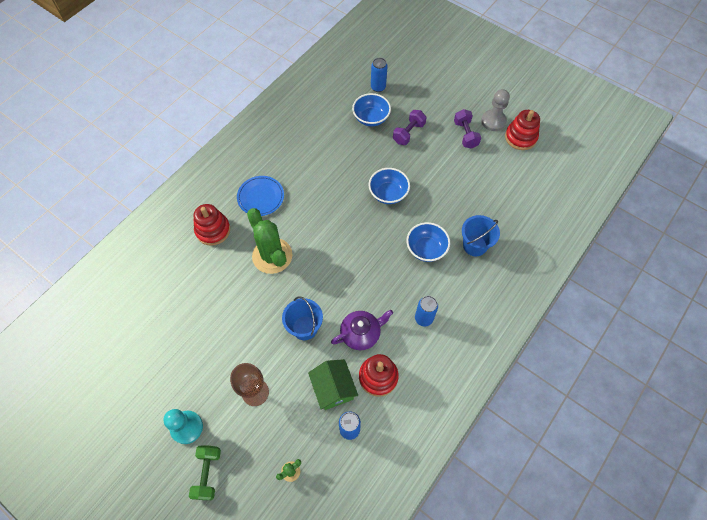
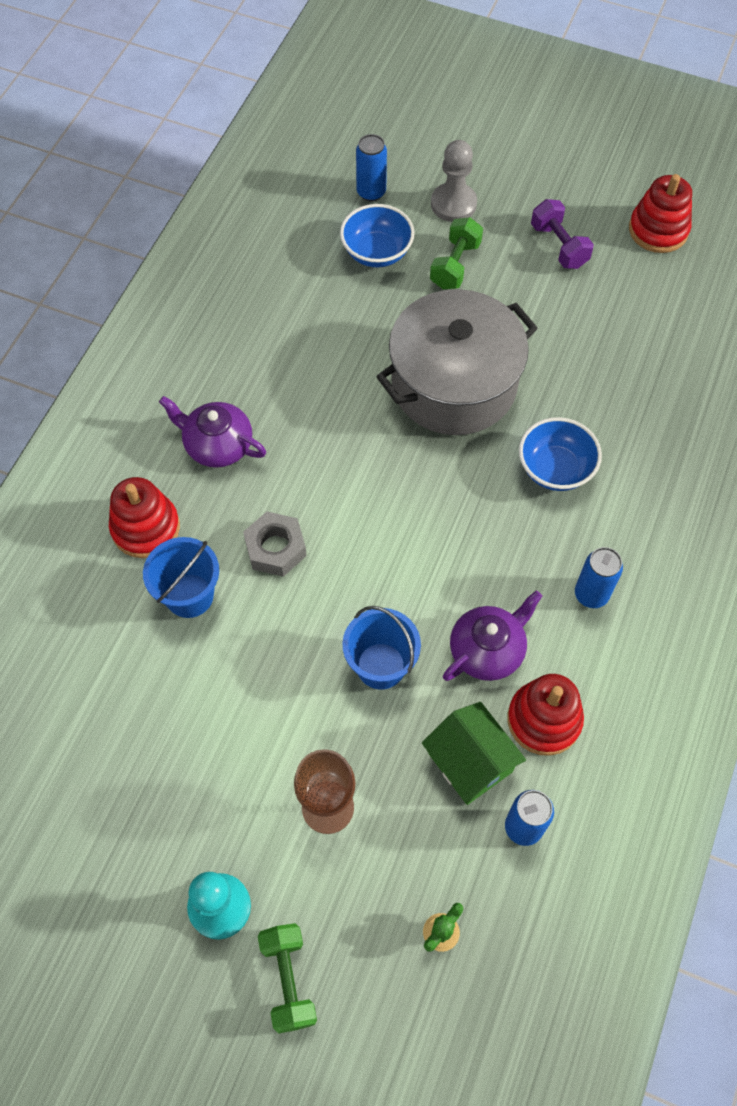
camera: 15 degrees left, 0 degrees up
blue plate [237,176,284,216] -> purple teapot [159,396,266,468]
green cactus [247,208,293,274] -> grey nut [243,512,307,577]
blue bowl [369,168,410,204] -> grey pot [376,289,538,435]
purple dumbbell [393,110,427,145] -> green dumbbell [430,217,483,289]
blue bucket [462,215,500,256] -> blue bucket moved to [143,537,219,618]
grey pawn [481,89,510,131] -> grey pawn moved to [431,140,477,222]

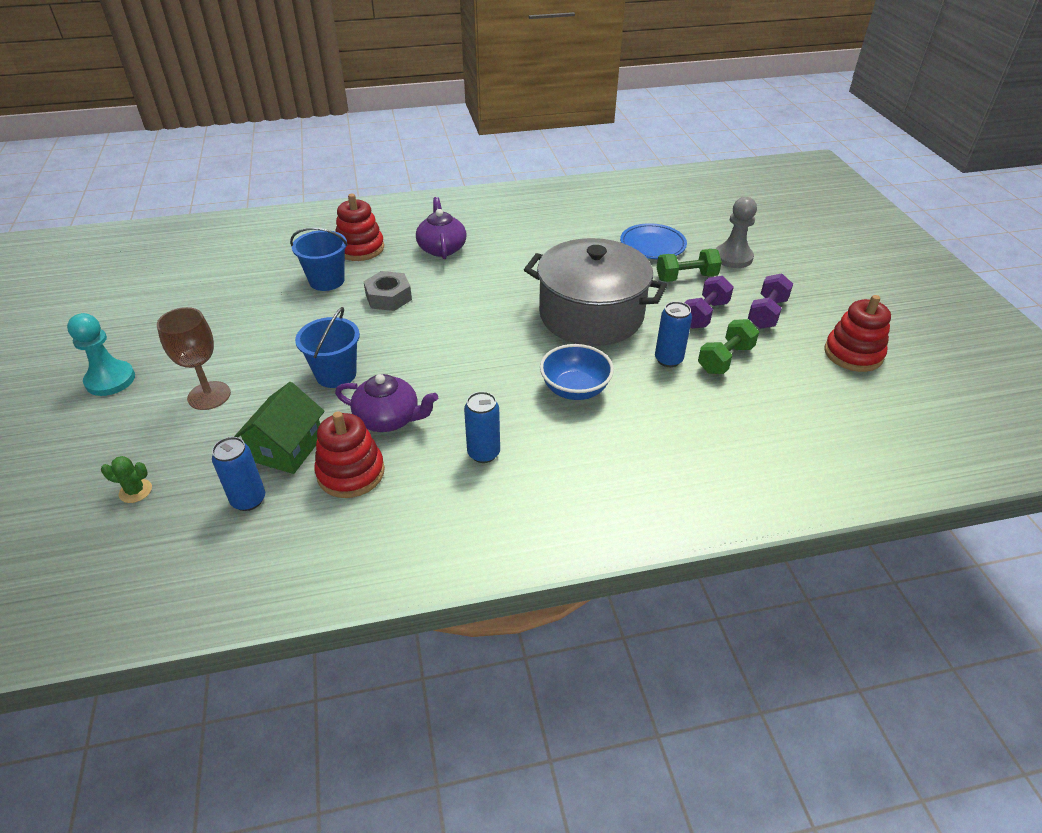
camera: 55 degrees right, 20 degrees down
green dumbbell [258,923,317,1033] -> green dumbbell moved to [698,319,759,374]
blue bowl [340,204,415,267] -> blue plate [620,223,687,259]
blue can [356,134,387,201] -> blue can moved to [655,301,692,367]
none -> purple dumbbell [685,276,734,329]

